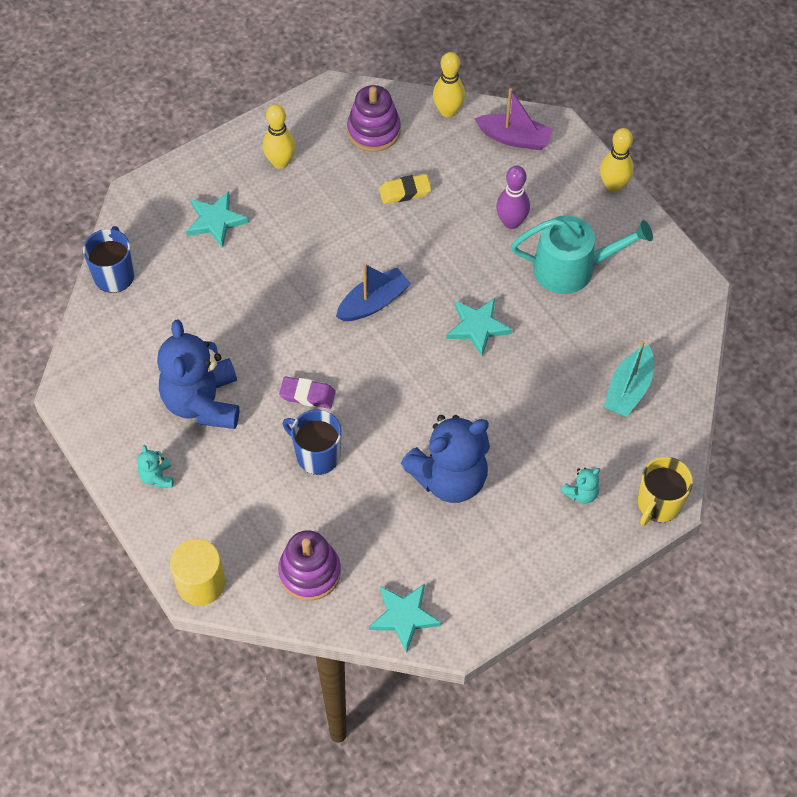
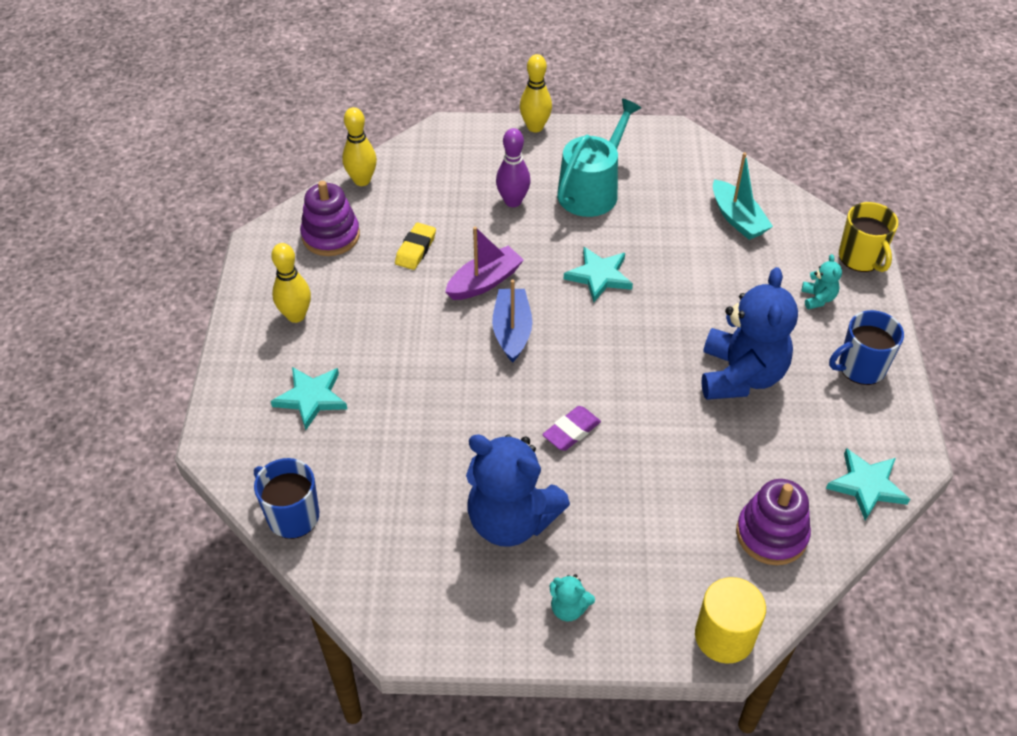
camera: 55 degrees left, 10 degrees down
blue mug [283,410,341,475] -> blue mug moved to [829,310,904,385]
purple boat [475,88,553,150] -> purple boat moved to [445,226,524,300]

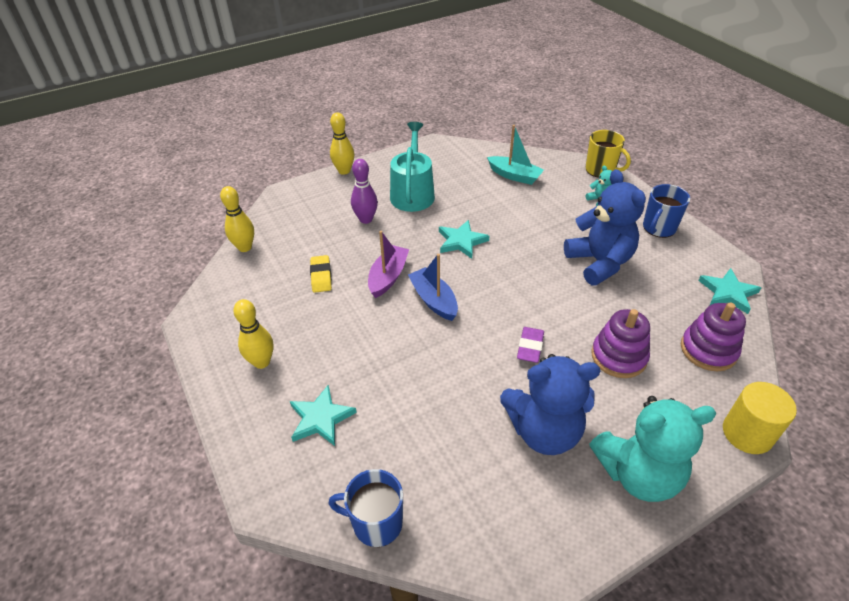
camera: 30 degrees left, 5 degrees down
purple stacking toy [300,181,360,256] -> purple stacking toy moved to [591,309,650,378]
turquoise teddy bear [549,574,595,621] -> turquoise teddy bear [589,396,717,502], size x2.37

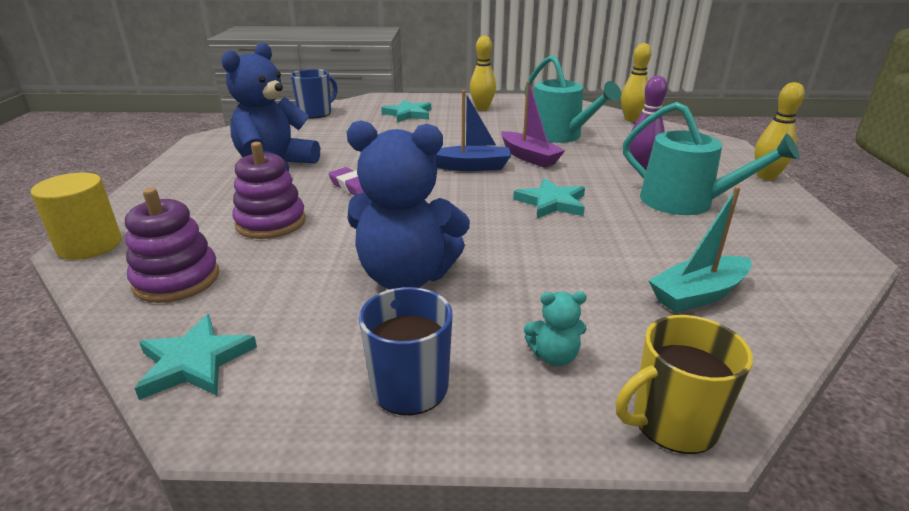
camera: 120 degrees right, 15 degrees down
yellow eraser [310,255,332,293] -> turquoise watering can [525,55,621,143]
turquoise teddy bear [589,396,717,502] -> none

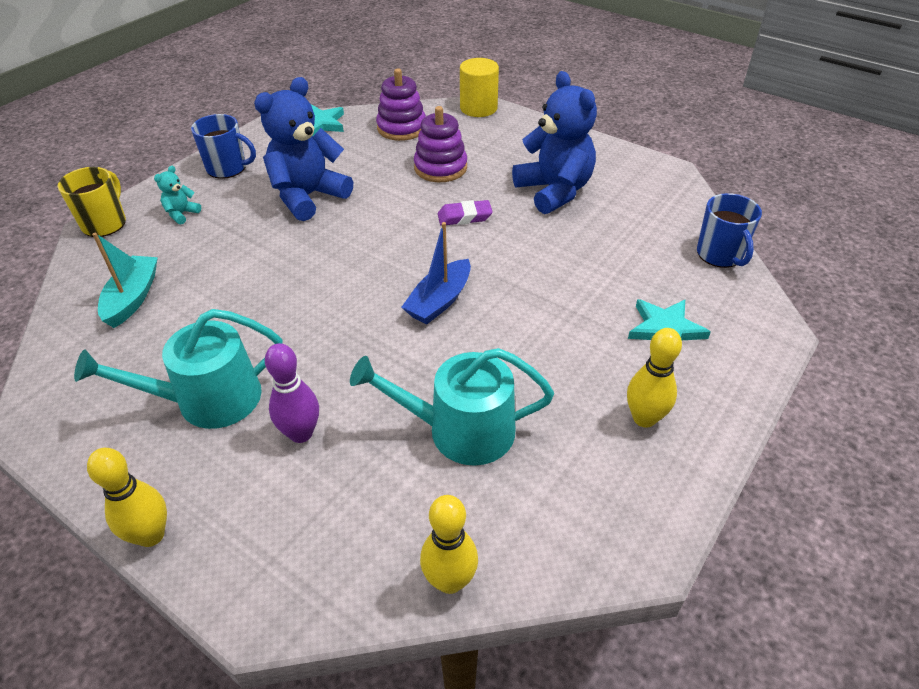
camera: 125 degrees right, 15 degrees up
purple boat [501,81,565,168] -> none
turquoise star [513,178,585,218] -> none

